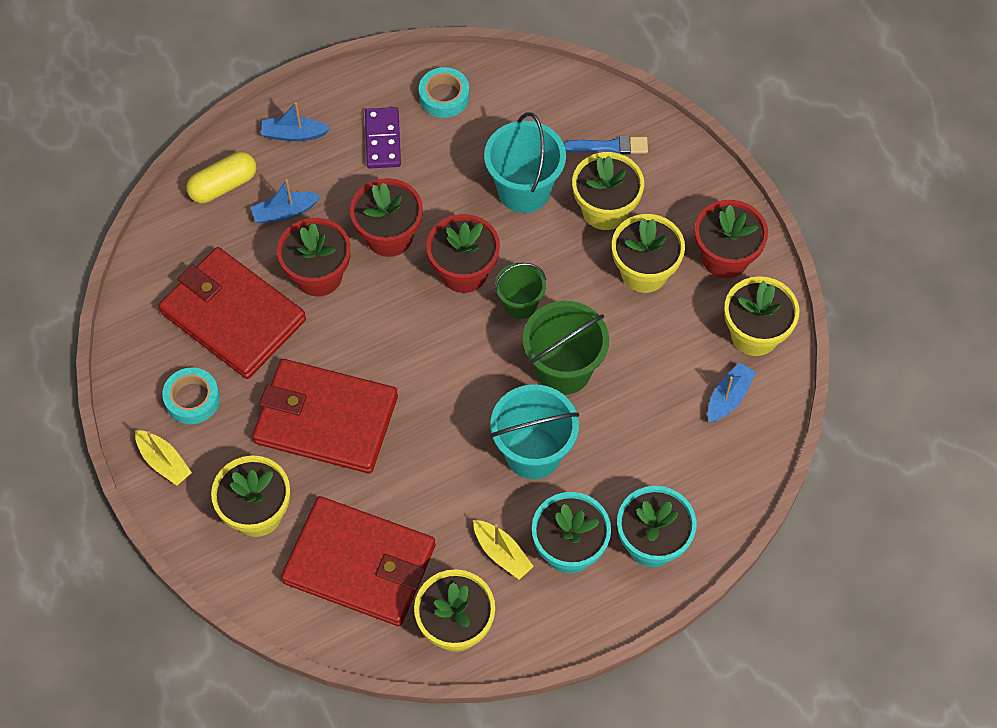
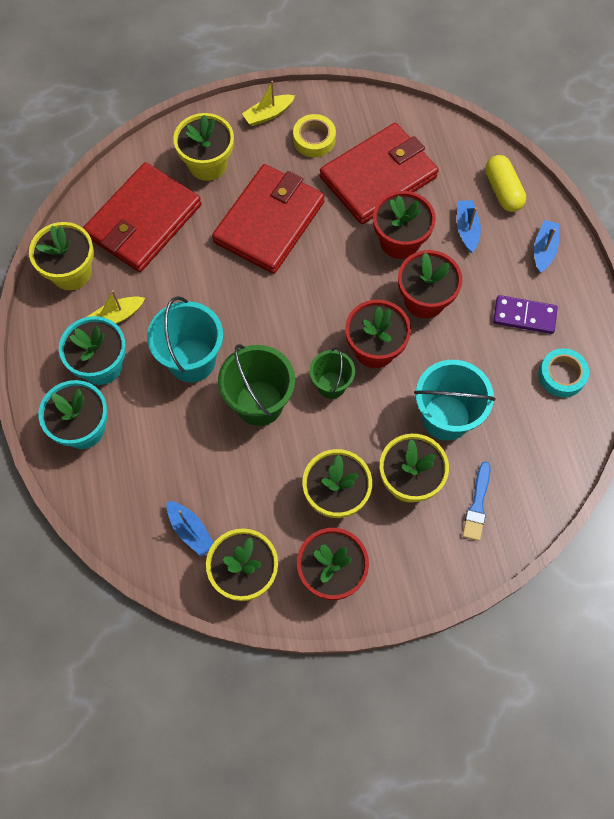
camera: 105 degrees right, 5 degrees up
turquoise tape [162,368,220,424] -> yellow tape [293,114,336,157]

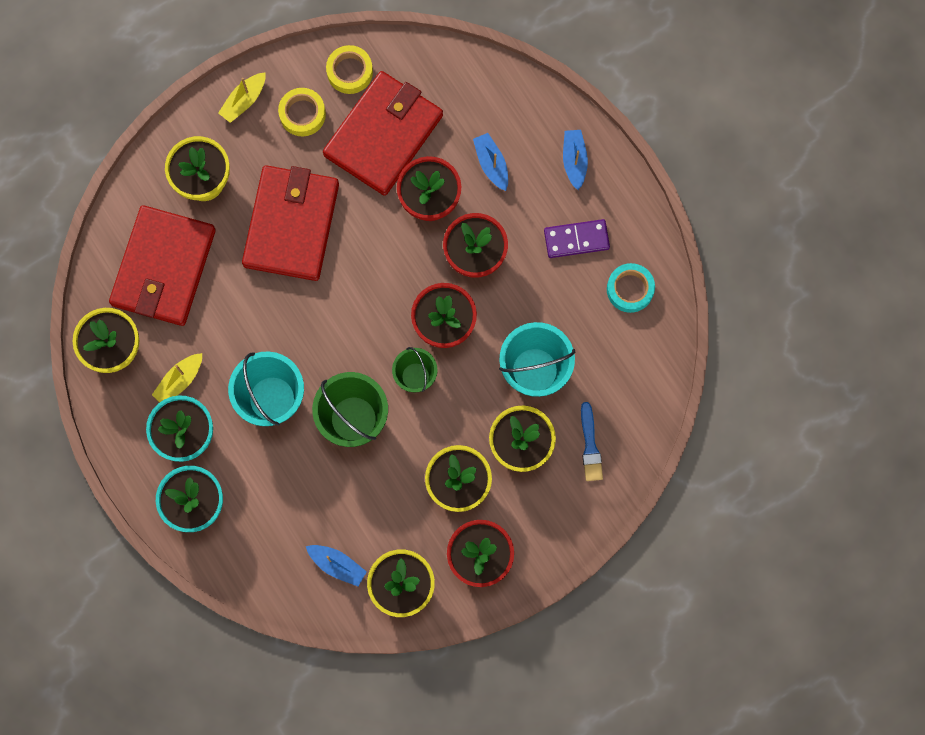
camera: 20 degrees left, 10 degrees up
yellow capsule [485,155,526,212] -> none
none -> yellow tape [326,45,373,94]

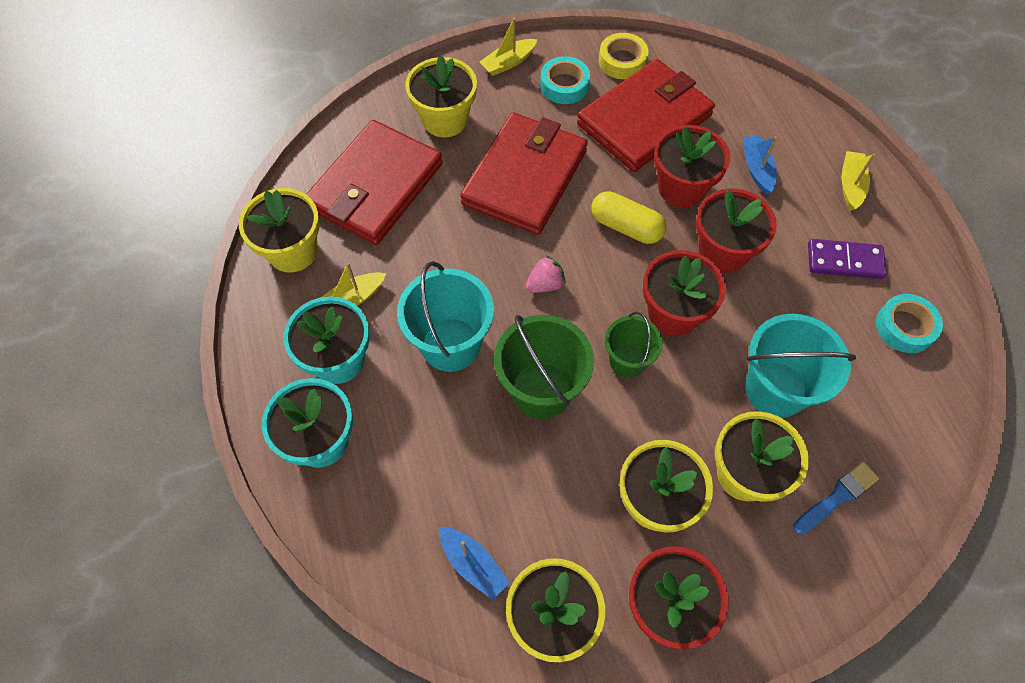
camera: 15 degrees right, 15 degrees down
yellow tape [278,88,326,136] -> turquoise tape [540,56,590,104]
blue boat [563,130,588,190] -> yellow boat [842,151,875,211]
blue brush [581,402,603,481] -> blue brush turned 135 degrees counterclockwise [793,462,879,534]
none -> pink strawberry [526,255,566,293]
none -> yellow capsule [591,191,666,244]

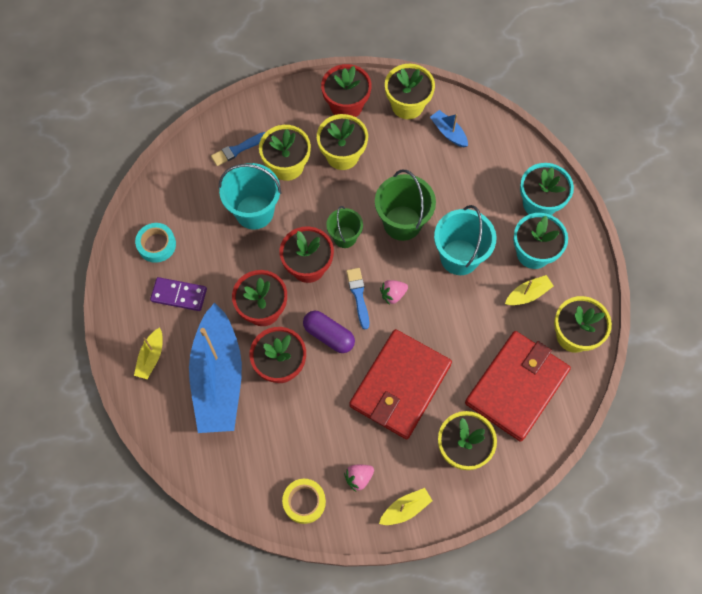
camera: 175 degrees left, 5 degrees up
turquoise tape [540,56,590,104] -> pink strawberry [344,465,374,492]
red wallet [577,59,715,172] -> none
yellow capsule [591,191,666,244] -> purple capsule [303,311,355,353]
blue boat [743,135,777,194] -> blue boat [189,303,242,433], size x2.42
none -> blue brush [346,268,369,329]

